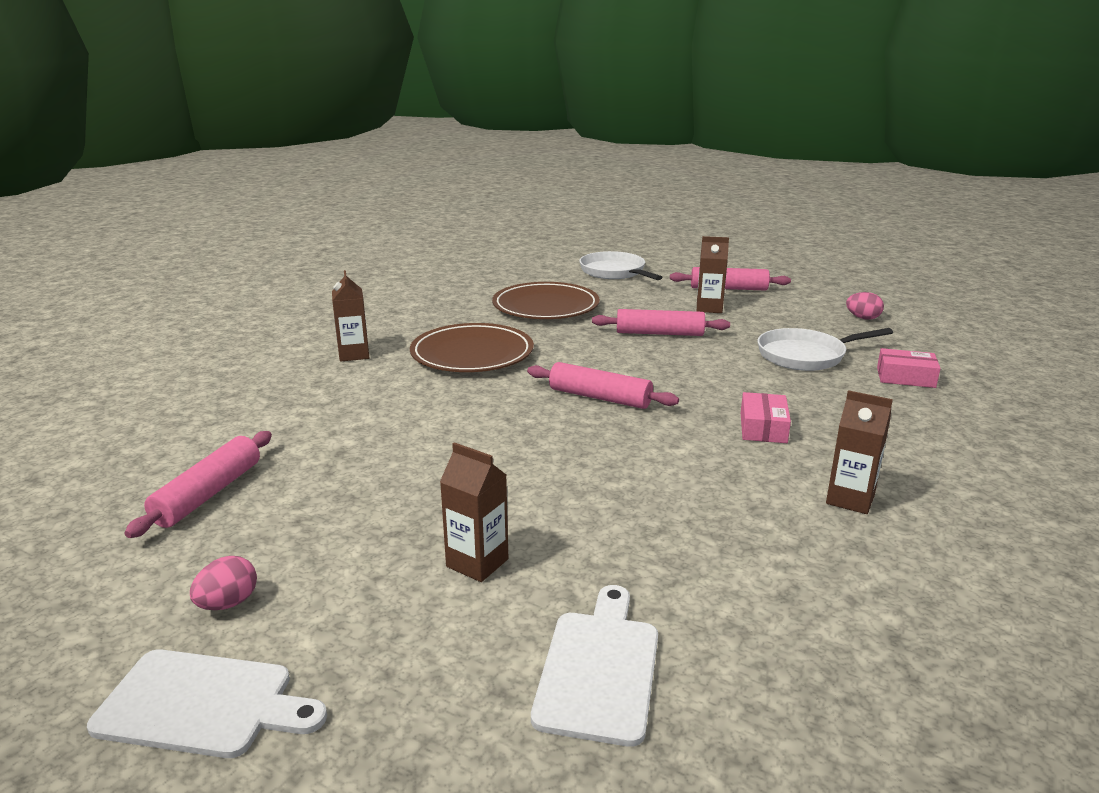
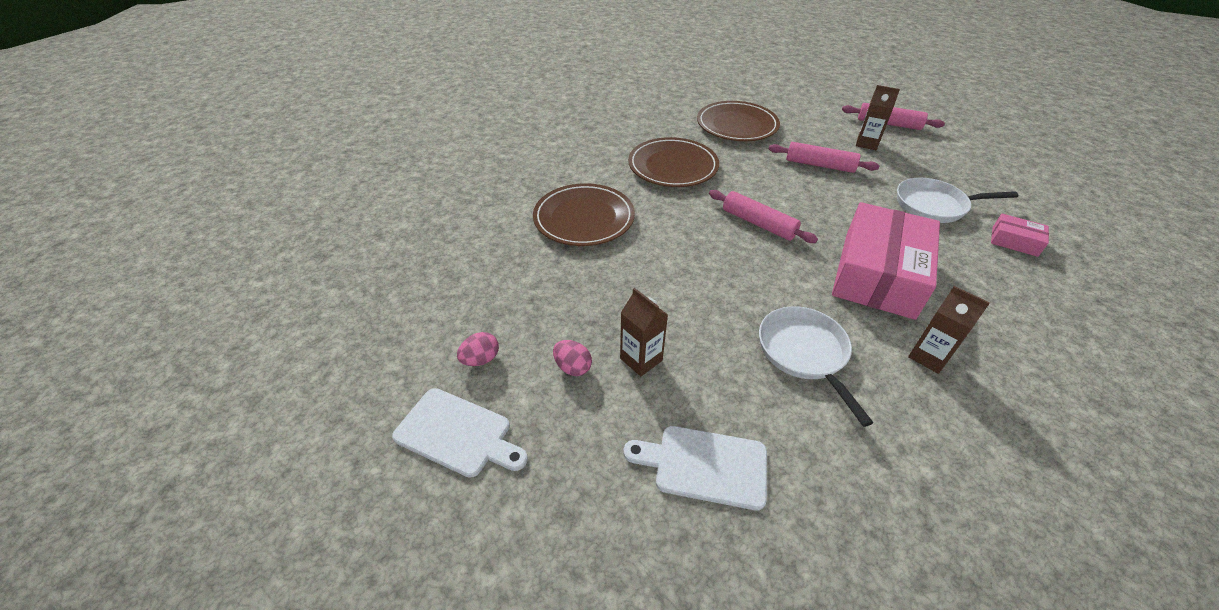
camera: 15 degrees right, 20 degrees up
pink rolling pin [125,431,272,538] -> none
brown carton [332,270,369,362] -> none
white cutting board [531,585,658,747] -> white cutting board turned 105 degrees counterclockwise [624,426,767,510]
white pan [579,251,662,280] -> white pan moved to [759,306,873,427]
pink box [741,392,791,443] -> pink box [832,202,940,320], size x2.32
pink egg [846,292,884,320] -> pink egg moved to [553,340,592,376]
none -> brown plate [533,183,635,246]

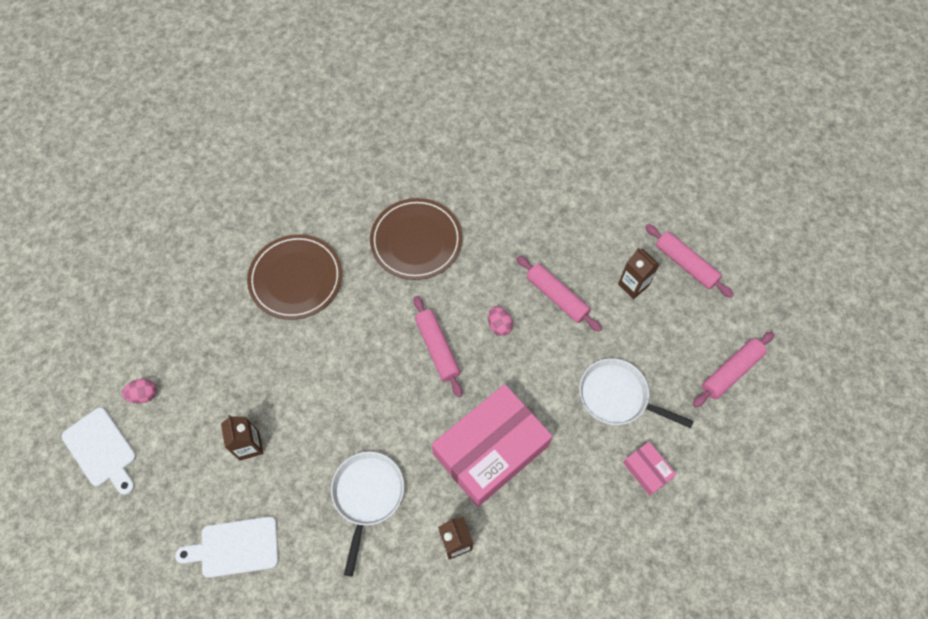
camera: 25 degrees right, 20 degrees up
pink egg [553,340,592,376] -> pink egg moved to [488,306,513,336]
white cutting board [624,426,767,510] -> white cutting board turned 45 degrees counterclockwise [175,516,279,578]
brown plate [697,101,780,141] -> none
none -> pink rolling pin [693,332,775,407]

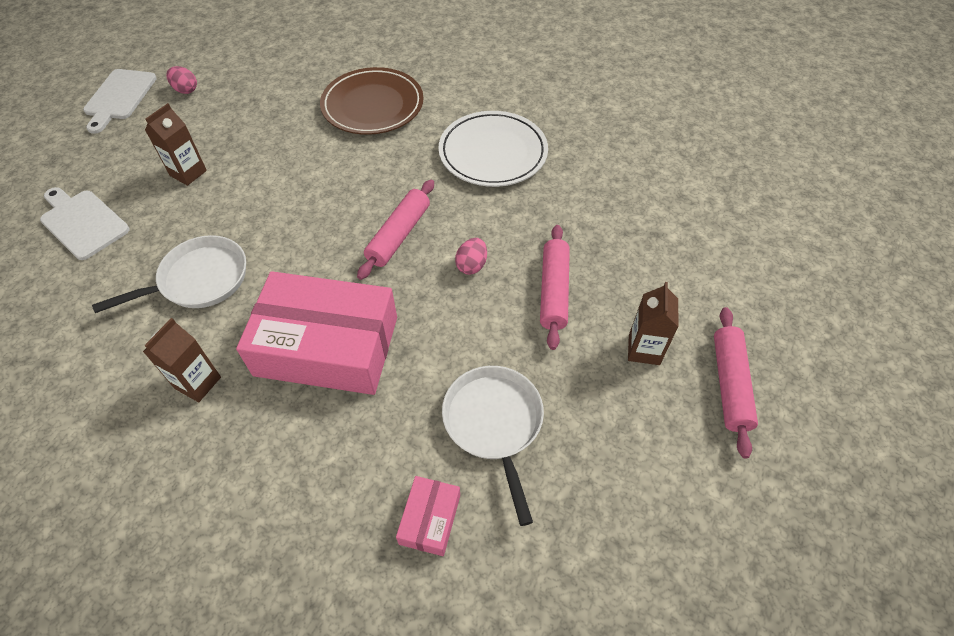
camera: 50 degrees right, 10 degrees down
brown plate [370,198,462,280] -> white plate [438,111,548,187]
pink rolling pin [693,332,775,407] -> none

